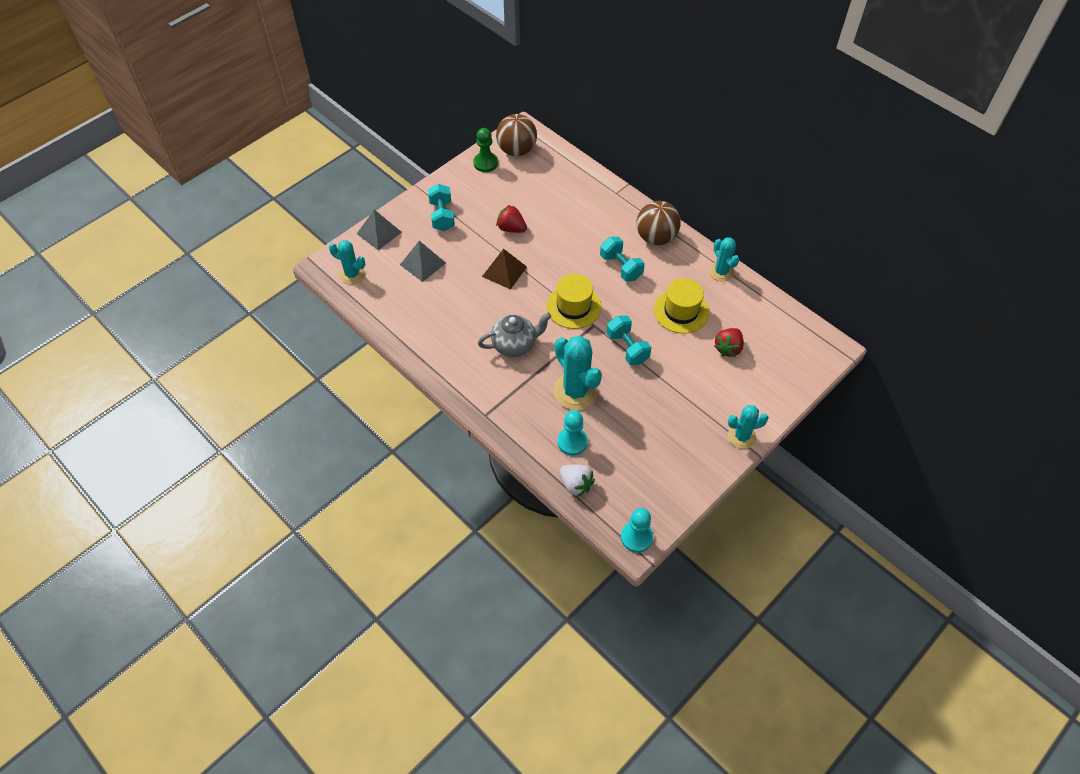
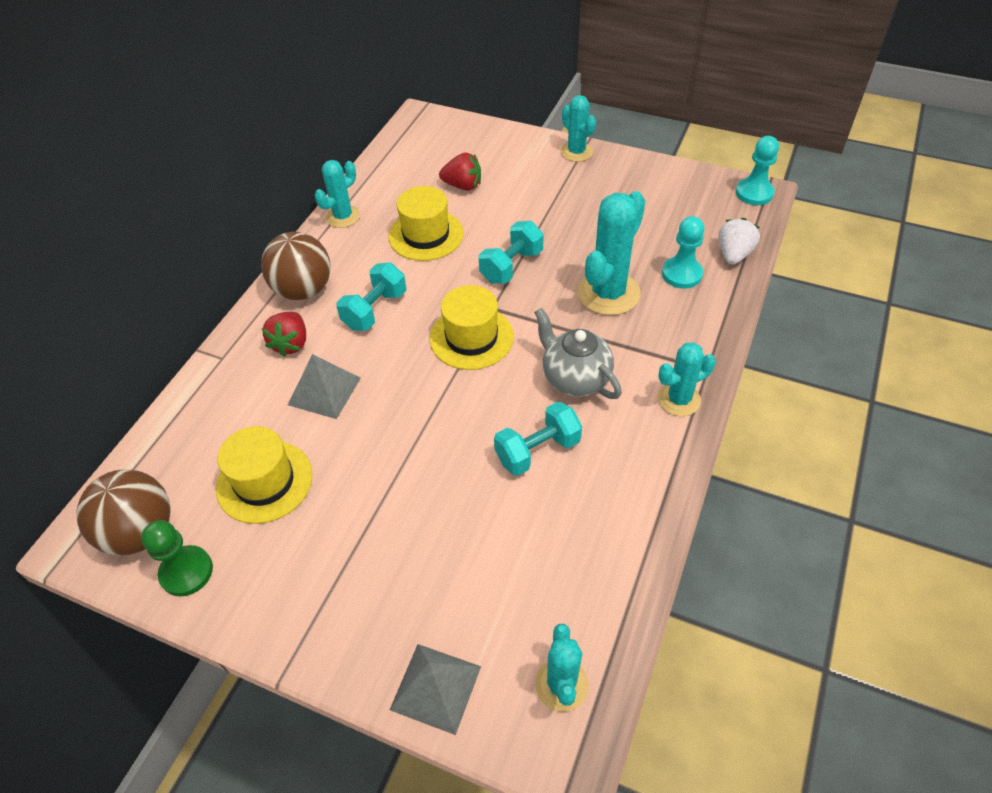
camera: 110 degrees left, 5 degrees down
grey pyramid [400,241,446,282] -> grey pyramid moved to [288,354,361,419]
turquoise dumbbell [428,184,455,231] -> turquoise dumbbell moved to [494,402,582,476]
brown pyramid [482,249,527,290] -> none
red strawberry [496,205,527,233] -> red strawberry moved to [262,312,306,357]
none -> yellow hat [216,426,313,524]
none -> turquoise cactus [658,342,716,416]

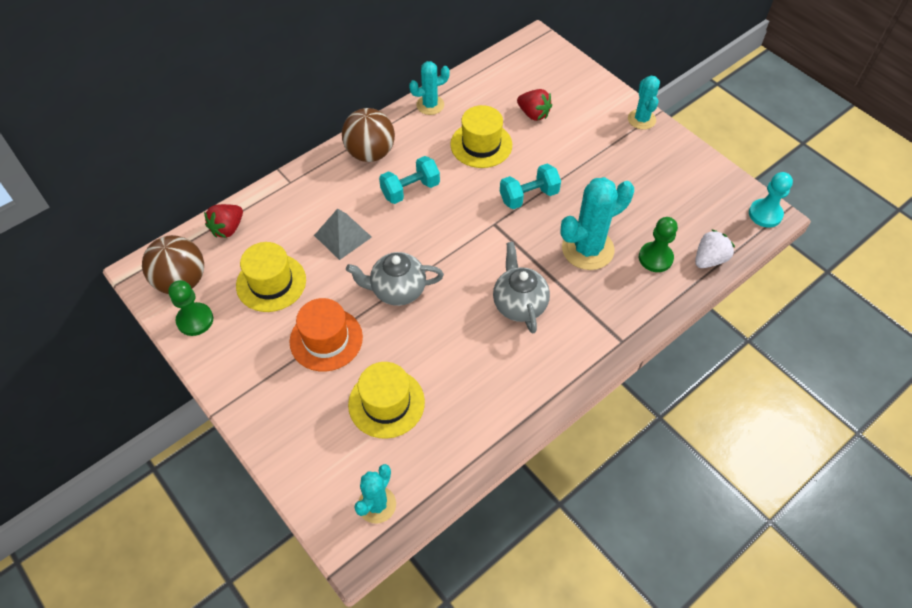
camera: 25 degrees right, 5 degrees up
red strawberry [262,312,306,357] -> red strawberry moved to [204,204,243,238]
grey pyramid [390,644,481,735] -> none
yellow hat [430,285,514,370] -> yellow hat moved to [348,362,425,439]
turquoise dumbbell [494,402,582,476] -> none
turquoise cactus [658,342,716,416] -> none
turquoise pawn [662,216,704,289] -> green pawn [639,217,678,272]
none -> orange hat [290,298,363,372]
none -> grey teapot [346,252,444,306]

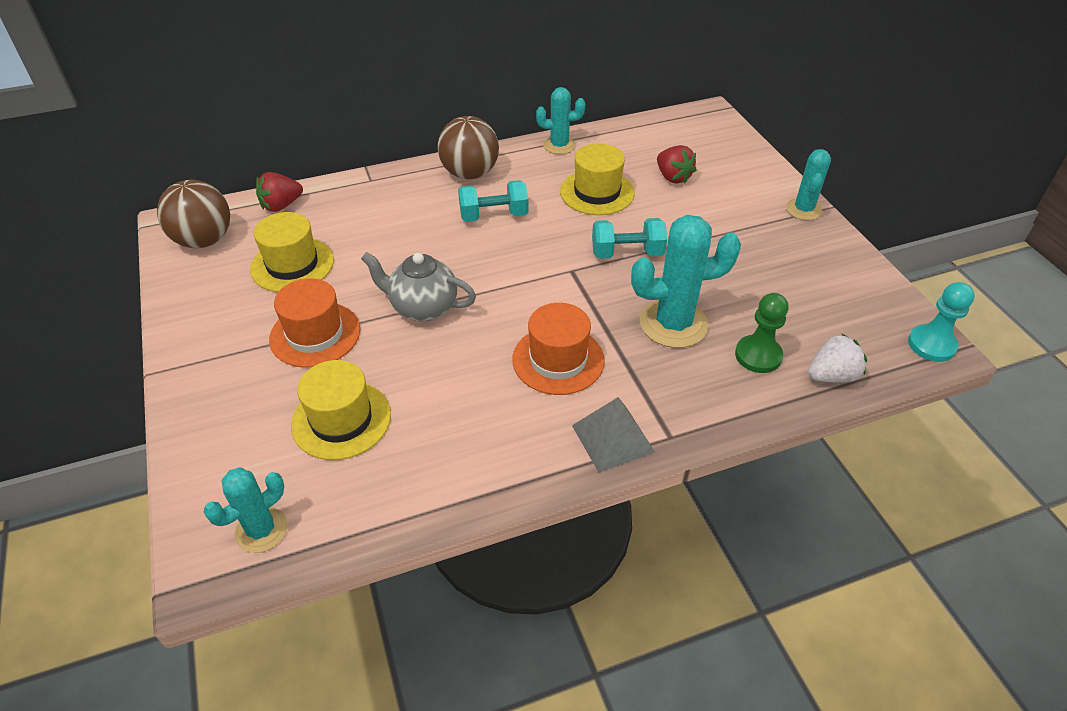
camera: 20 degrees right, 10 degrees down
green pawn [168,280,213,336] -> none
grey pyramid [314,208,372,260] -> grey pyramid moved to [572,397,655,473]
grey teapot [493,242,550,333] -> orange hat [512,303,605,395]

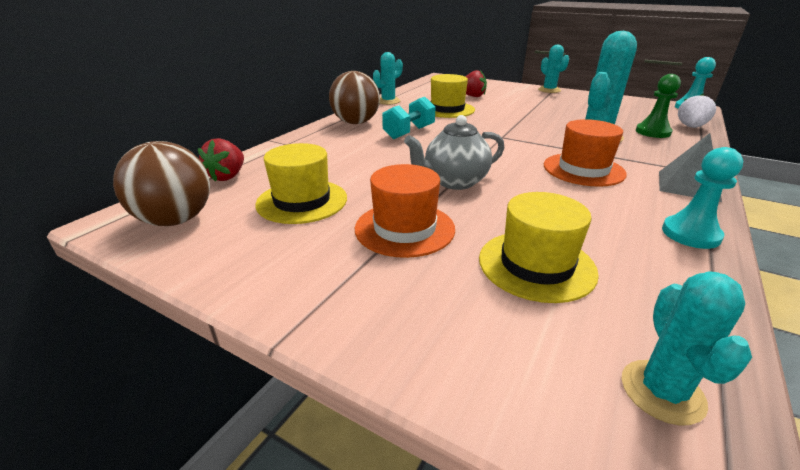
camera: 40 degrees left, 15 degrees down
turquoise dumbbell [592,218,667,259] -> none
none -> turquoise pawn [662,147,743,249]

